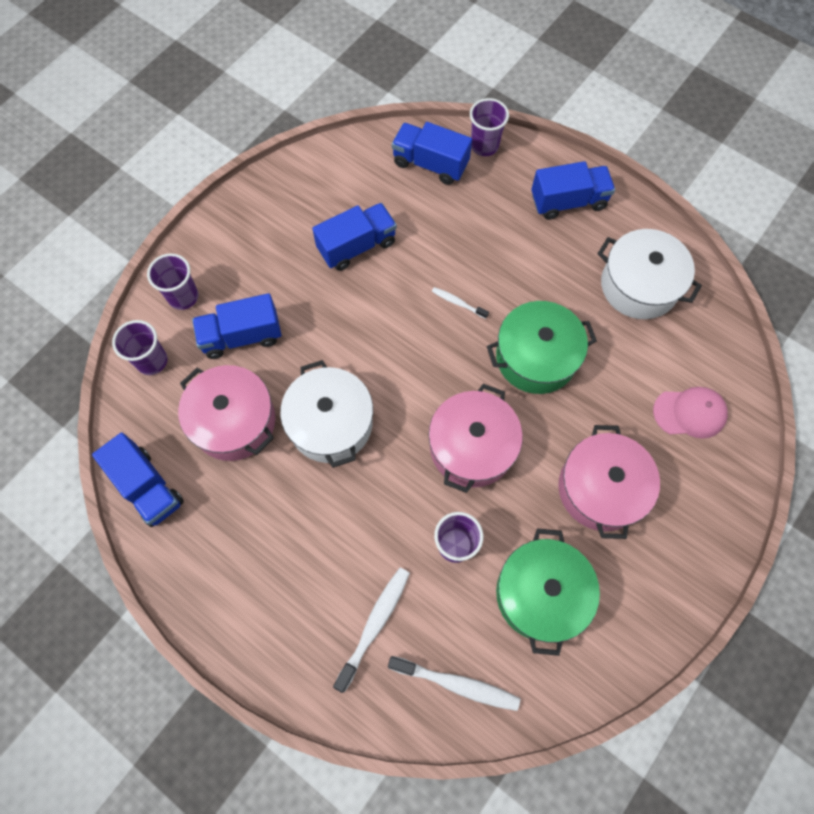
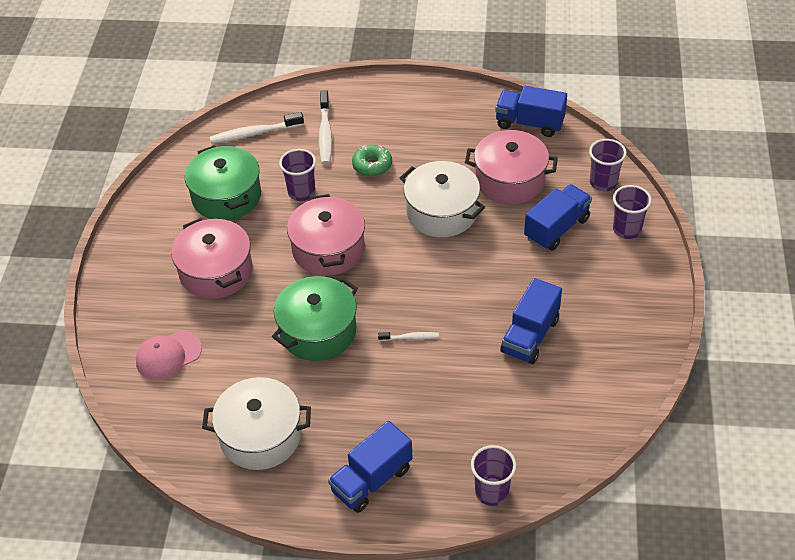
camera: 150 degrees right, 20 degrees down
blue truck [392,122,472,185] -> none
none -> green donut [352,145,392,177]

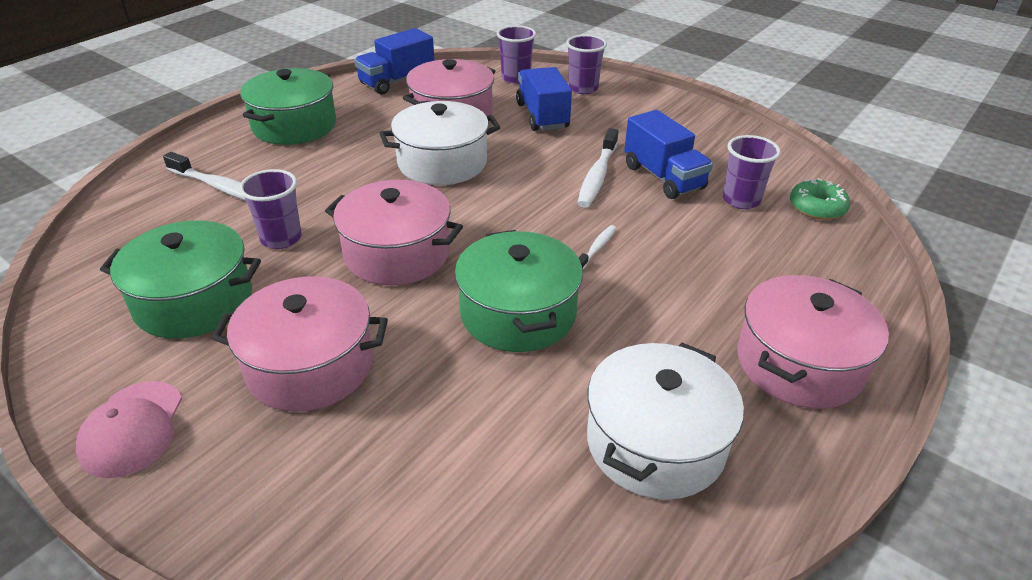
camera: 60 degrees left, 10 degrees down
pink cap [136,331,202,380] -> pink cap moved to [76,381,182,478]
white toothbrush [210,112,304,144] -> white toothbrush moved to [578,128,618,208]
blue truck [328,421,413,513] -> pink pot [737,275,889,409]
green donut [352,145,392,177] -> green donut moved to [790,178,850,220]
purple cup [471,445,517,506] -> purple cup moved to [723,135,781,209]
none -> green pot [240,68,336,145]

